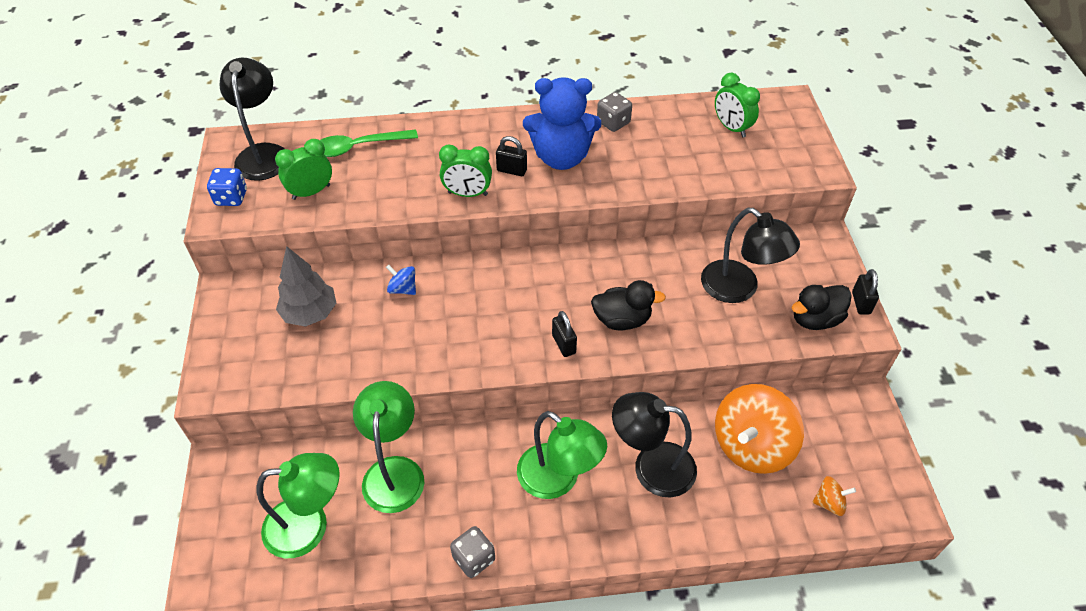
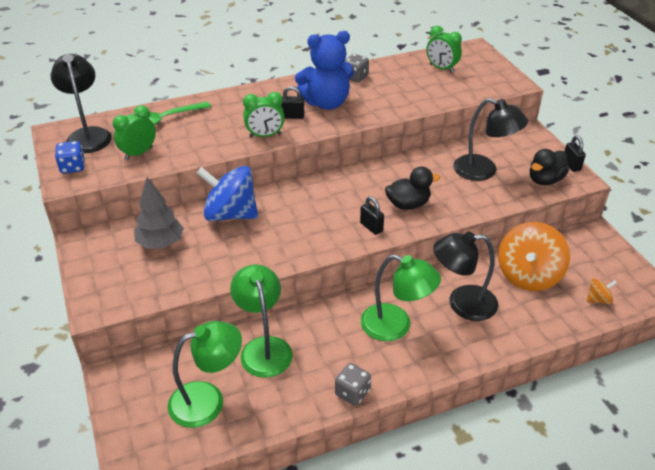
camera: 15 degrees left, 10 degrees down
blue spinning top [386,265,416,295] -> blue spinning top [197,166,258,221], size x2.28

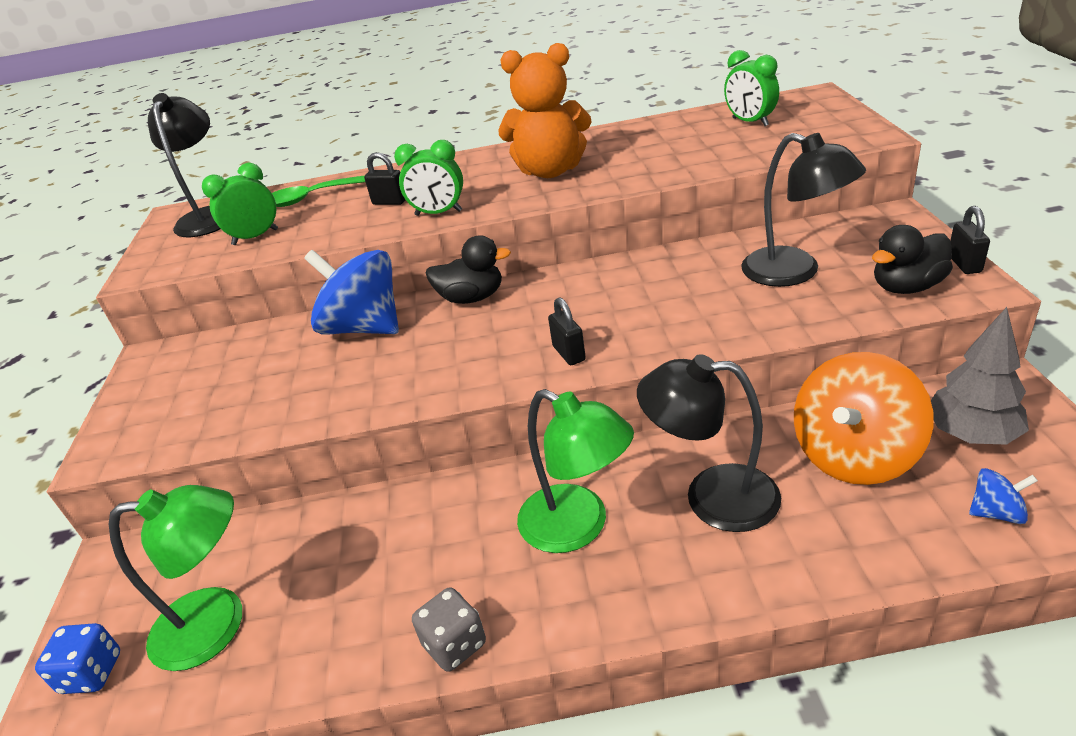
camera: 20 degrees right, 5 degrees down
blue dice [55,141,85,174] -> blue dice moved to [35,623,120,694]
grey tree [134,177,184,249] -> grey tree moved to [931,307,1029,445]
green lamp [230,264,293,378] -> none
black padlock [281,86,304,119] -> black padlock moved to [364,152,405,205]
blue teddy bear [295,31,354,110] -> orange teddy bear [498,43,591,178]
grey dice [344,54,369,82] -> none
black duck [385,167,440,210] -> black duck moved to [426,235,511,304]
orange spinning top [587,279,617,304] -> blue spinning top [969,468,1038,524]

